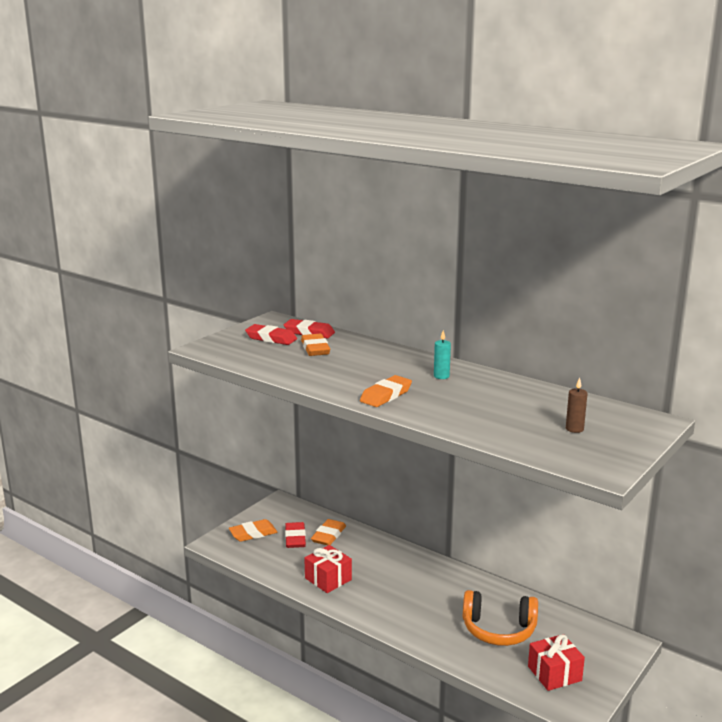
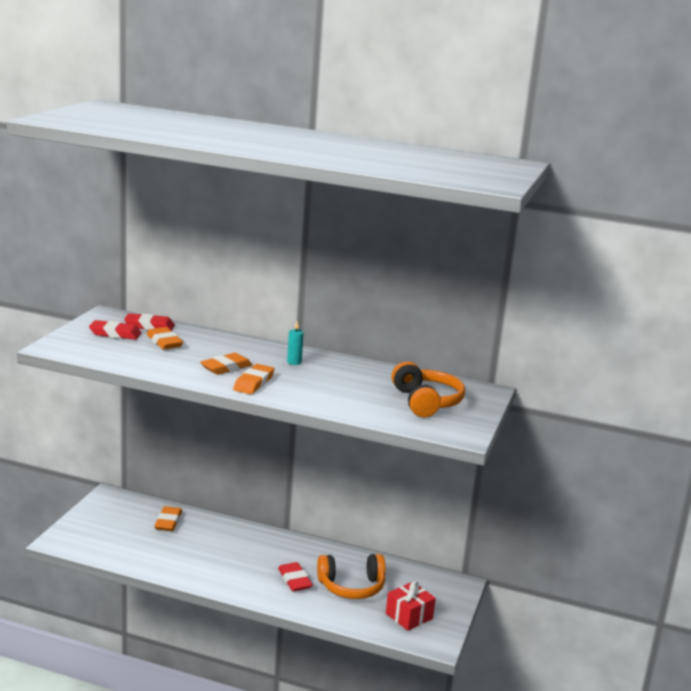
camera: 20 degrees left, 0 degrees up
orange eraser [229,519,278,542] -> orange eraser moved to [200,353,252,375]
red eraser [285,522,306,548] -> red eraser moved to [278,562,313,591]
red gift [304,545,352,593] -> none
brown candle [566,378,588,433] -> orange headphones [392,361,465,417]

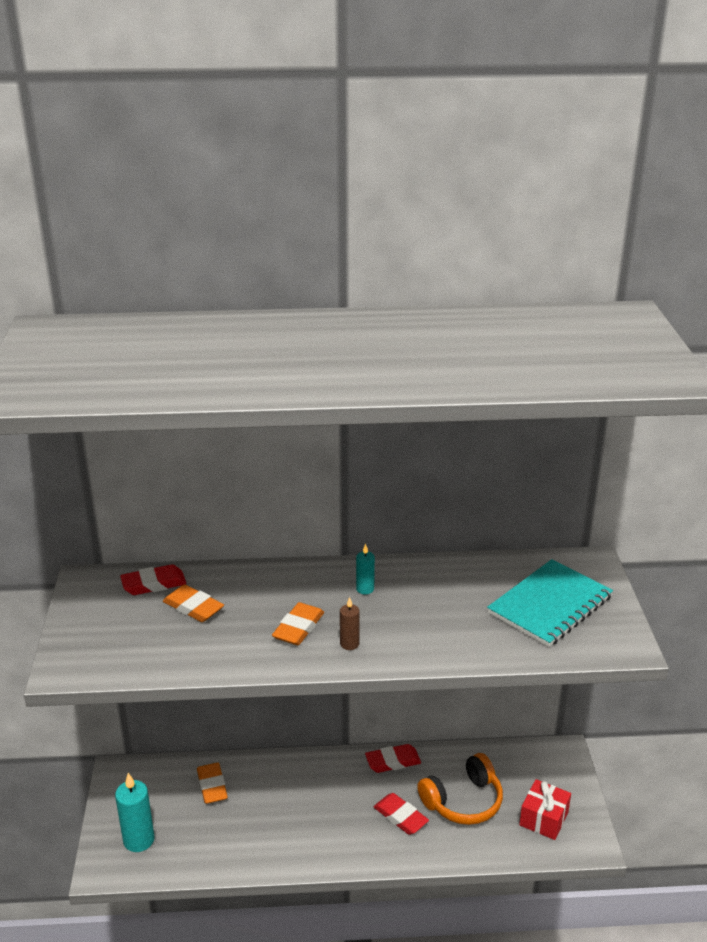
camera: 20 degrees left, 10 degrees up
red eraser [89,320,141,340] -> red eraser moved to [365,744,421,773]
orange eraser [233,364,275,394] -> brown candle [340,597,360,650]
orange headphones [392,361,465,417] -> turquoise notebook [487,559,613,647]
none -> turquoise candle [115,773,155,852]

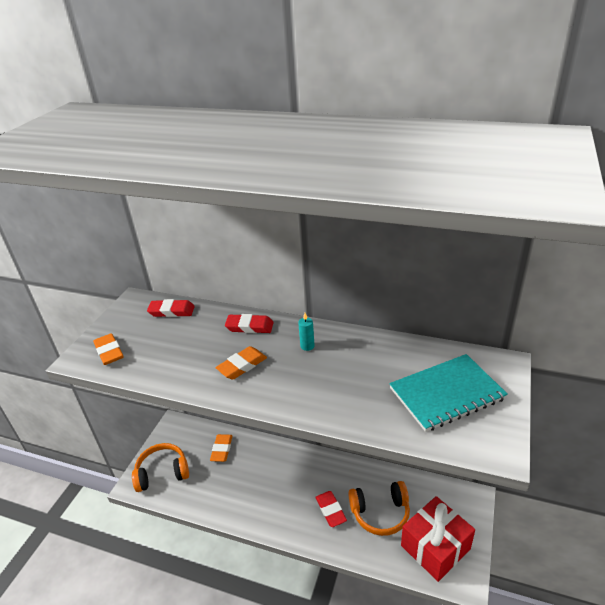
camera: 25 degrees right, 5 degrees up
turquoise candle [115,773,155,852] -> orange headphones [132,443,189,492]
orange eraser [163,584,224,622] -> orange eraser moved to [93,333,123,365]
brown candle [340,597,360,650] -> none
red eraser [365,744,421,773] -> red eraser moved to [225,314,274,333]
red gift [519,779,571,840] -> red gift [401,496,475,582], size x1.63

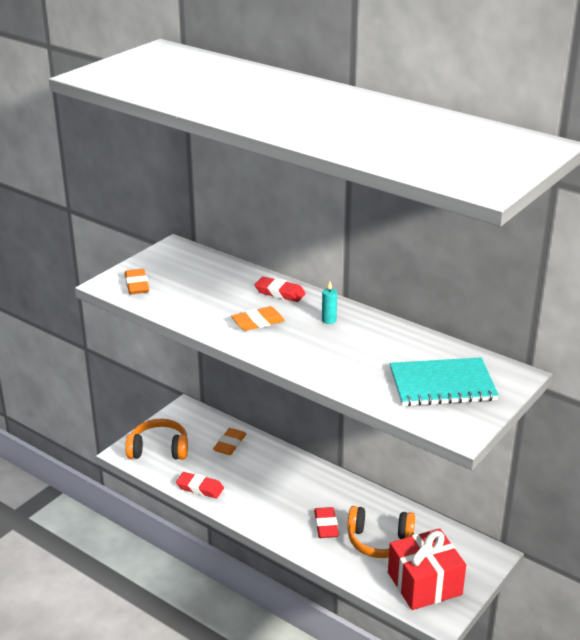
camera: 15 degrees right, 5 degrees down
red eraser [147,299,195,317] -> red eraser moved to [176,472,224,498]

